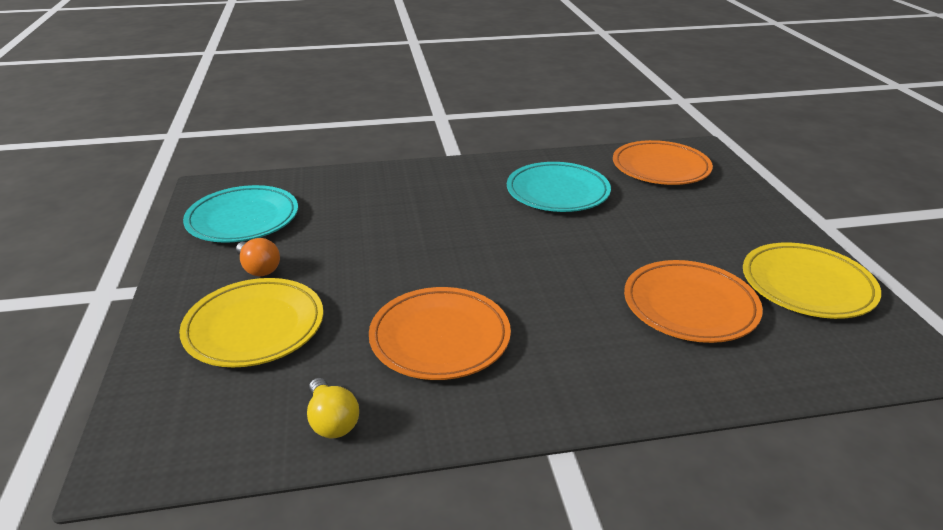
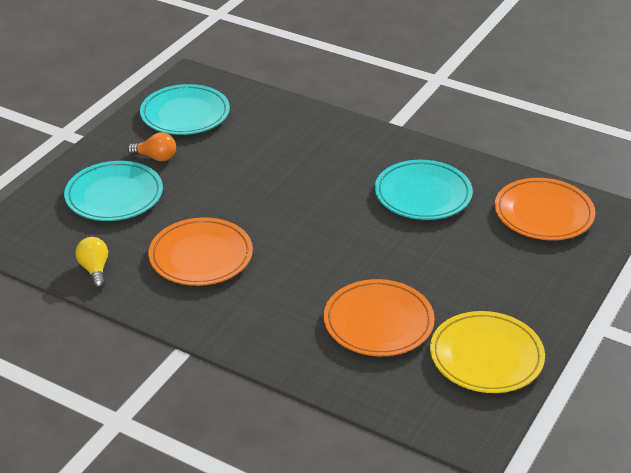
camera: 40 degrees right, 5 degrees up
yellow plate [179,278,324,367] -> turquoise plate [64,161,163,221]
orange light bulb [236,238,280,276] -> orange light bulb turned 75 degrees counterclockwise [127,132,176,161]
yellow light bulb [307,378,359,438] -> yellow light bulb turned 150 degrees clockwise [75,237,108,288]

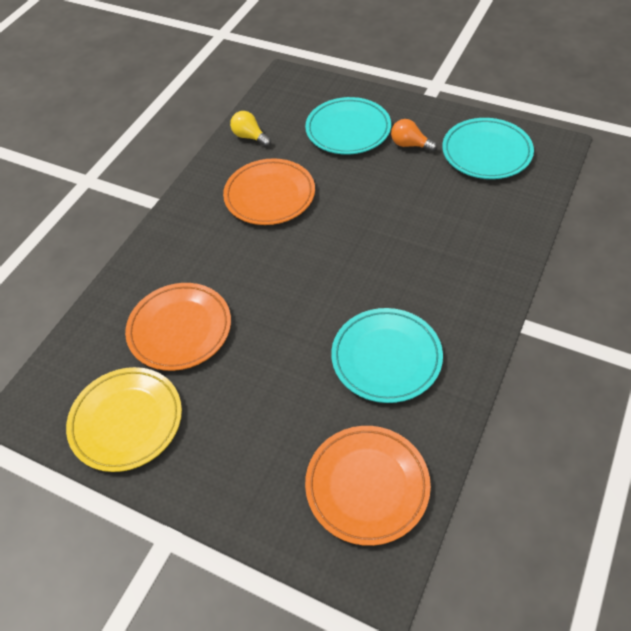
camera: 90 degrees right, 15 degrees up
yellow light bulb [75,237,108,288] -> yellow light bulb turned 120 degrees counterclockwise [230,111,271,147]
orange light bulb [127,132,176,161] -> orange light bulb turned 105 degrees clockwise [391,119,437,152]

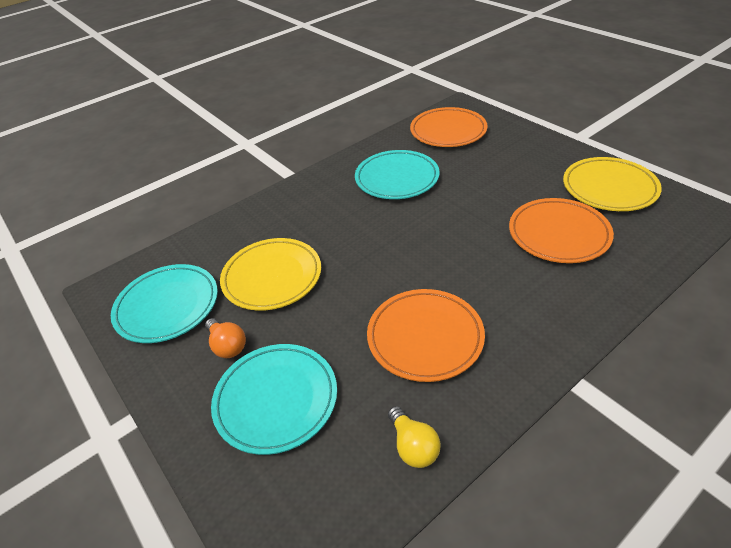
camera: 155 degrees left, 10 degrees down
none -> yellow plate [220,238,321,311]

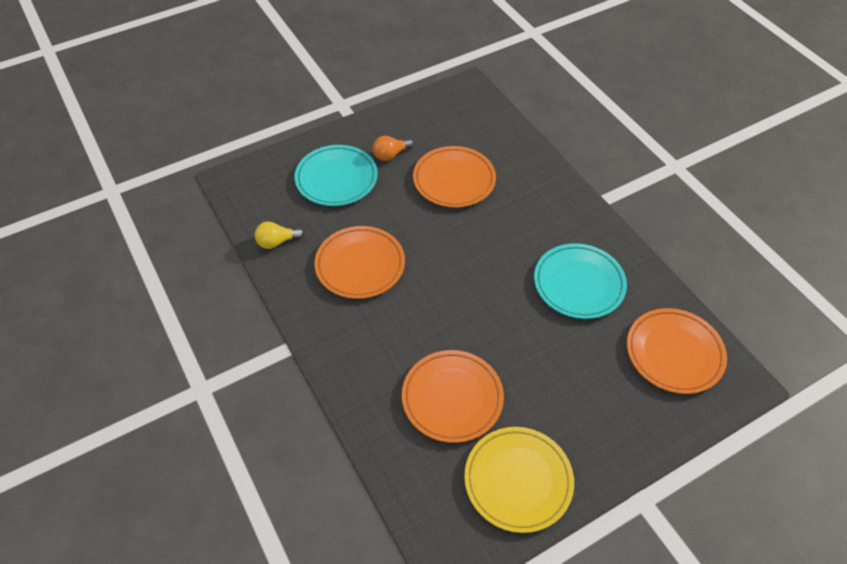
camera: 95 degrees right, 10 degrees up
turquoise plate [111,264,218,343] -> none
yellow plate [220,238,321,311] -> orange plate [413,146,496,208]

